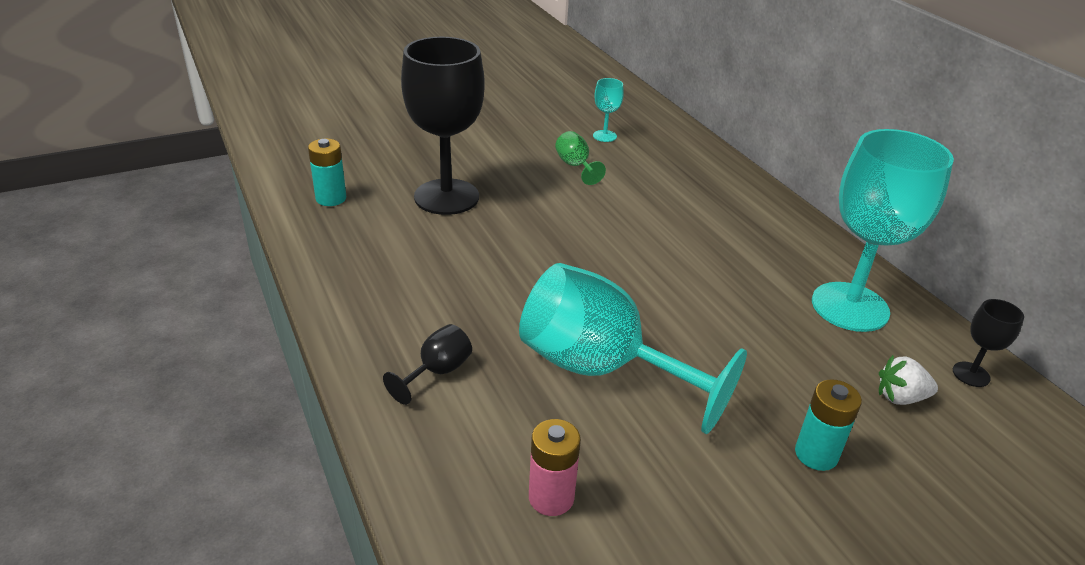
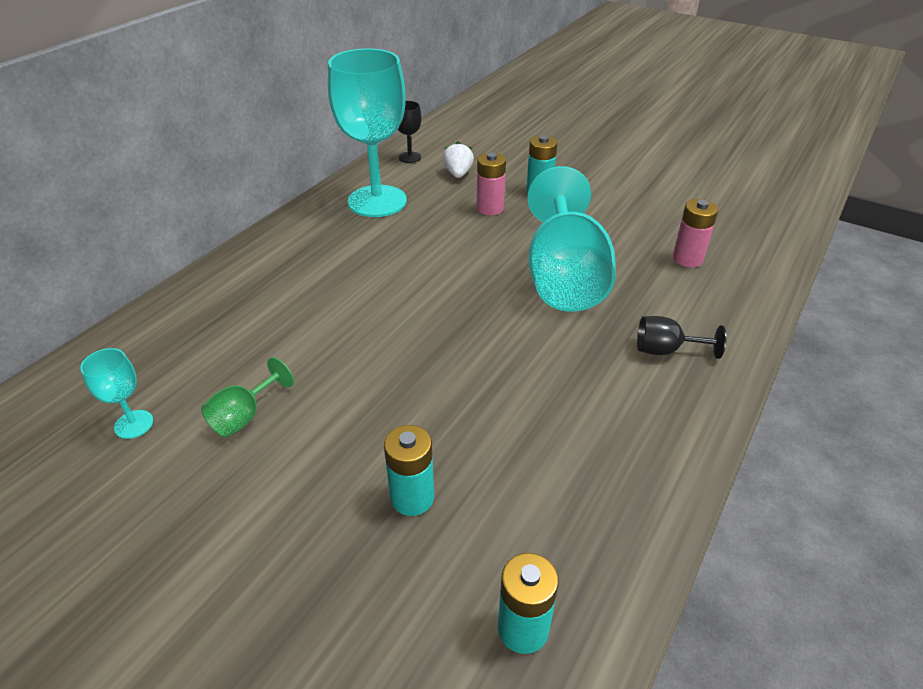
camera: 120 degrees left, 5 degrees up
black goblet [401,37,485,215] -> turquoise battery [384,425,434,516]
white strawberry [879,355,938,405] -> white strawberry turned 150 degrees counterclockwise [442,142,474,178]
none -> pink battery [476,152,506,215]

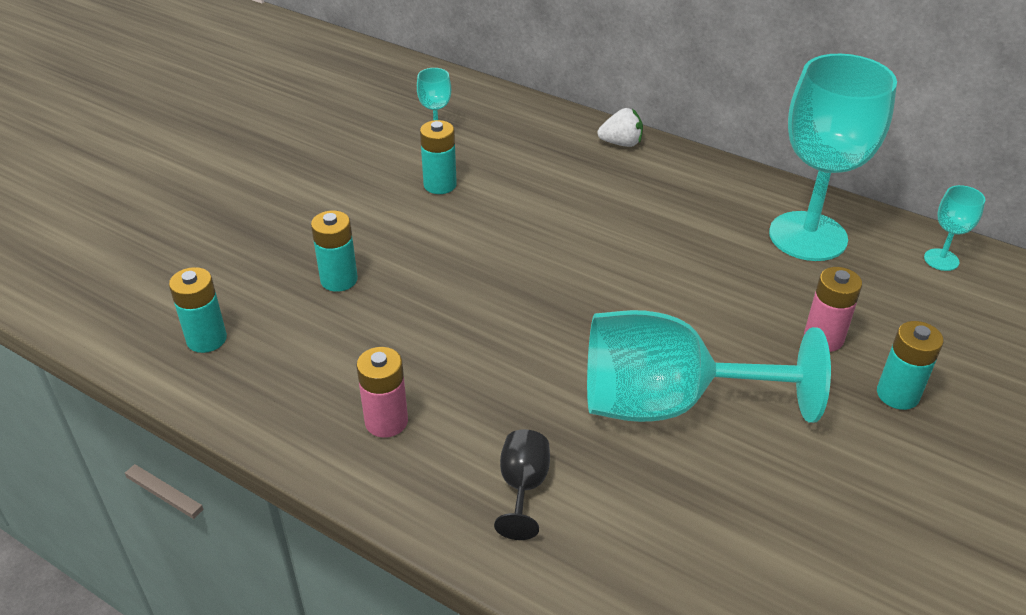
camera: 90 degrees right, 0 degrees up
green goblet [201,357,294,437] -> turquoise battery [420,120,457,194]
black goblet [398,101,422,163] -> turquoise goblet [924,185,985,271]
white strawberry [442,142,474,178] -> white strawberry moved to [597,108,643,147]
pink battery [673,199,718,267] -> pink battery moved to [356,347,408,438]

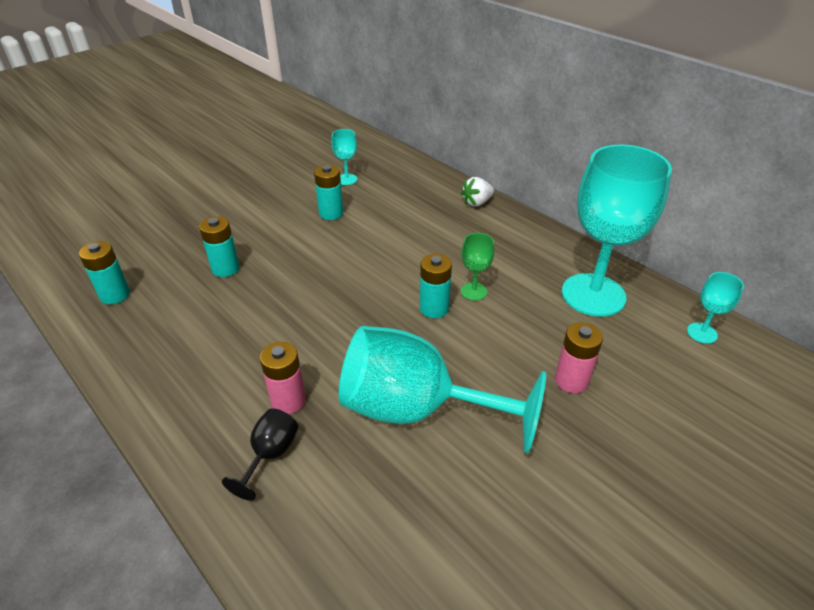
camera: 15 degrees right, 0 degrees up
pink battery [356,347,408,438] -> pink battery moved to [260,342,306,414]
white strawberry [597,108,643,147] -> white strawberry turned 135 degrees clockwise [461,177,494,207]
turquoise battery [877,321,944,410] -> turquoise battery moved to [420,254,452,318]
none -> green goblet [461,233,494,300]

